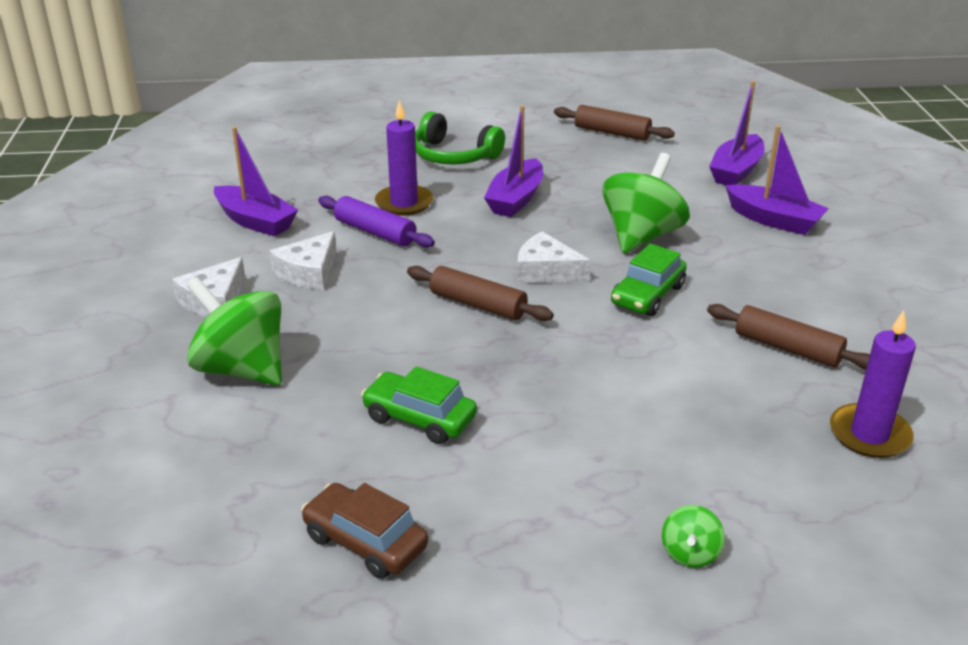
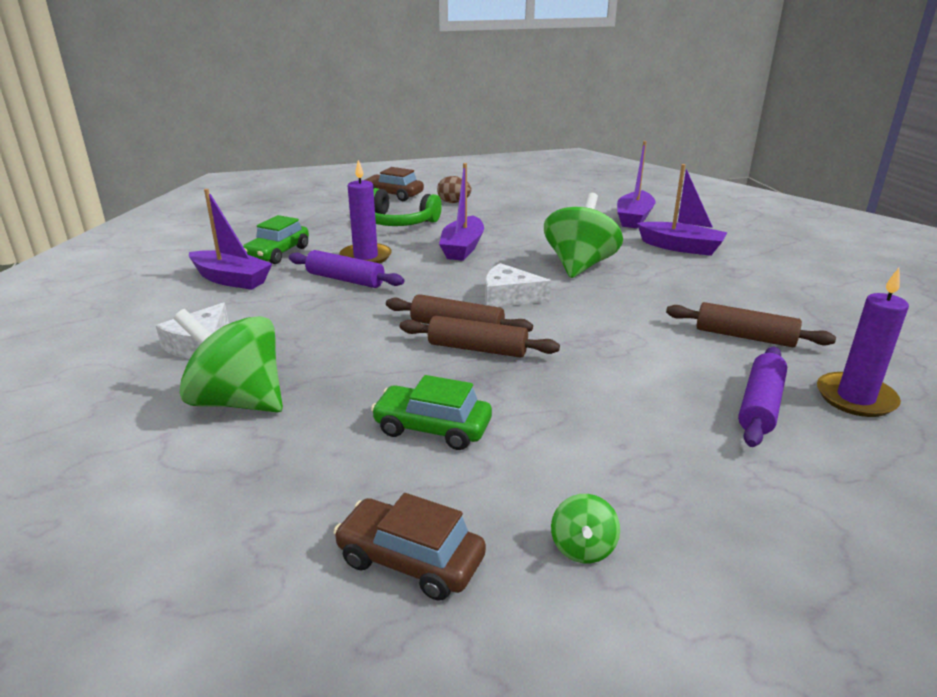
camera: 10 degrees left, 5 degrees down
white cheese [270,231,337,290] -> none
brown rolling pin [554,105,675,141] -> brown rolling pin moved to [400,316,560,358]
green car [611,243,687,316] -> green car moved to [243,215,309,264]
green spinning top [662,505,725,568] -> green spinning top moved to [551,494,620,564]
none -> brown car [365,167,424,201]
none -> brown egg [437,176,472,203]
none -> purple rolling pin [738,347,787,447]

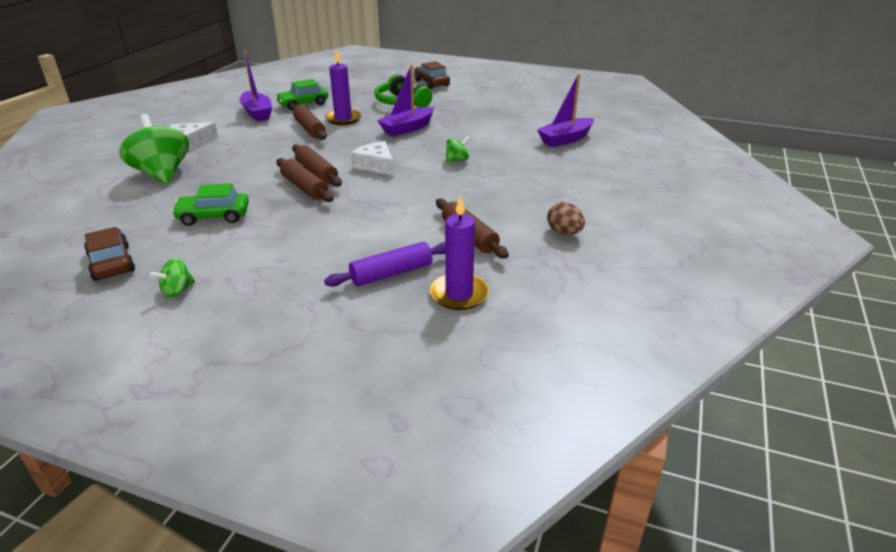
camera: 35 degrees right, 5 degrees up
purple rolling pin [289,250,404,288] -> brown rolling pin [293,105,327,140]
green car [371,375,492,450] -> green car turned 60 degrees counterclockwise [172,183,249,226]
brown egg [437,176,472,203] -> brown egg moved to [547,202,585,235]
green spinning top [544,193,623,278] -> green spinning top [446,136,470,163], size x0.45
purple boat [637,164,727,256] -> none

